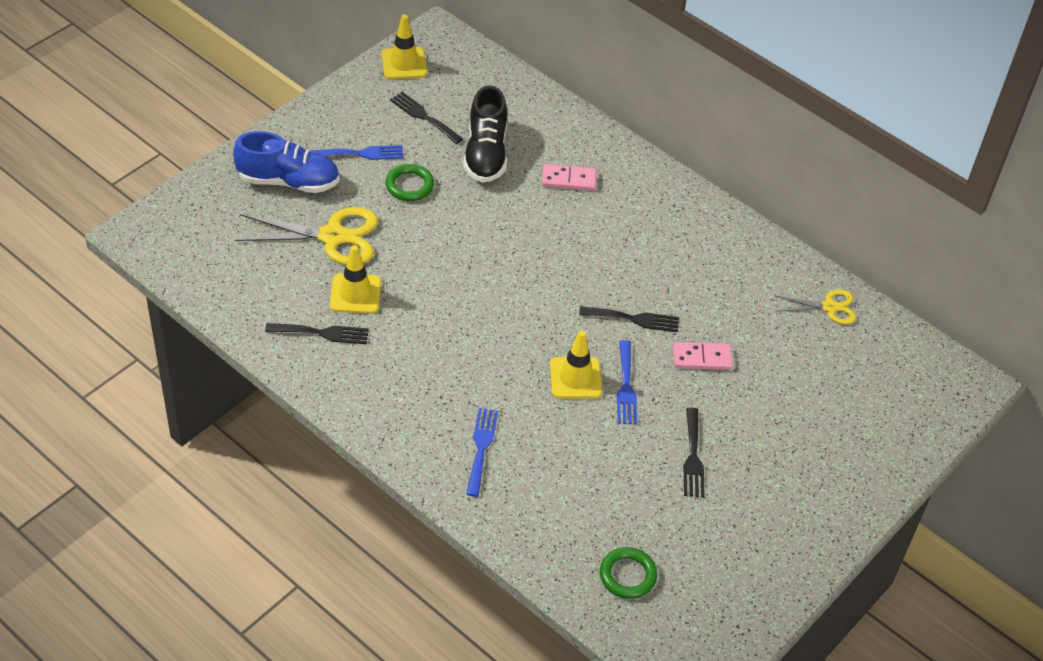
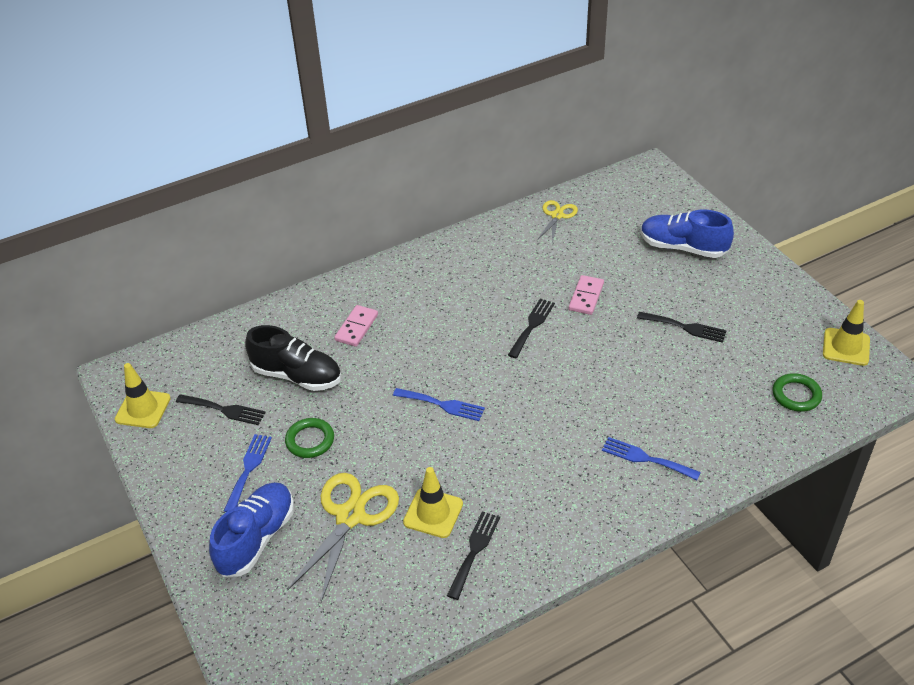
camera: 65 degrees left, 5 degrees down
black fork [390,92,463,144] -> black fork turned 135 degrees counterclockwise [176,394,266,425]
yellow traffic cone [550,331,602,398] -> yellow traffic cone moved to [823,300,870,366]
blue fork [617,340,637,425] -> blue fork moved to [393,388,485,421]
none -> blue shoe [641,210,734,258]

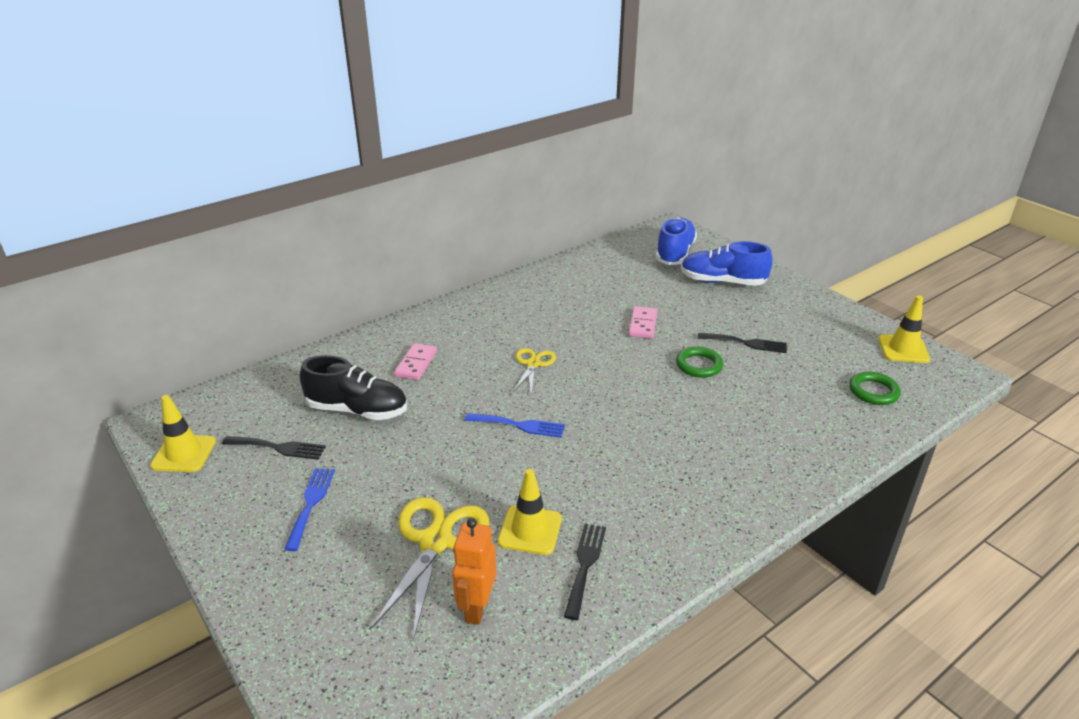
camera: 10 degrees left, 10 degrees down
blue shoe [209,482,294,577] -> blue shoe moved to [656,218,697,265]
green ring [285,418,334,458] -> green ring moved to [676,347,723,378]
black fork [508,298,555,358] -> none
yellow scissors [537,200,578,243] -> yellow scissors moved to [513,348,556,394]
blue fork [602,437,701,480] -> none
none -> orange robot [452,518,496,625]

